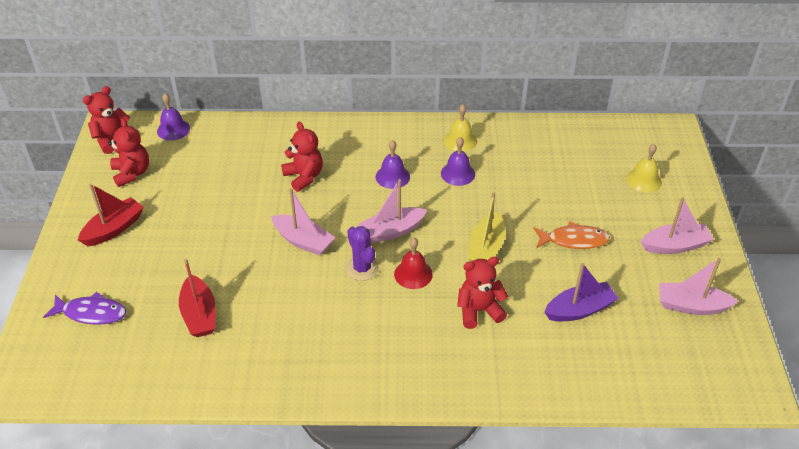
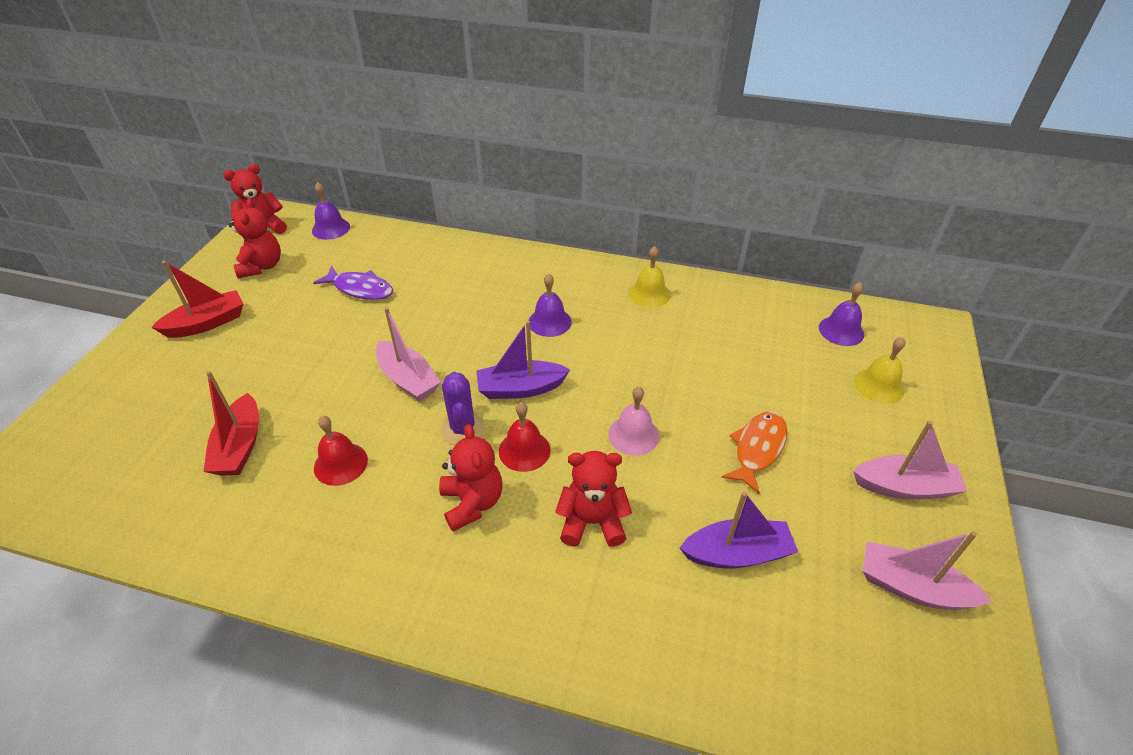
camera: 15 degrees right, 0 degrees up
purple fish [43,292,126,325] -> purple fish moved to [313,266,393,300]
red teddy bear [281,122,323,192] -> red teddy bear moved to [439,424,502,532]
pink boat [358,179,427,243] -> purple boat [476,321,570,399]
purple bell [441,137,475,186] -> purple bell moved to [819,282,864,346]
yellow boat [468,192,505,262] -> pink bell [608,387,659,456]
orange fish [534,222,610,249] -> orange fish turned 75 degrees counterclockwise [721,411,787,494]
none -> red bell [314,416,368,486]

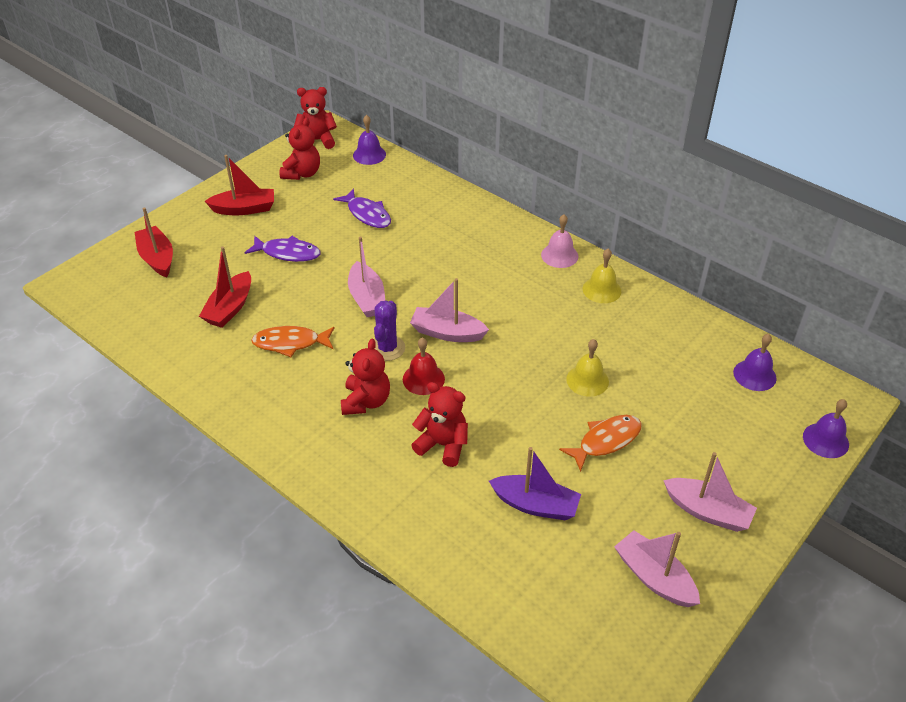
camera: 25 degrees right, 0 degrees up
red bell [314,416,368,486] -> orange fish [251,326,335,357]
purple boat [476,321,570,399] -> pink boat [410,278,489,342]
purple bell [529,274,572,337] -> purple bell moved to [803,399,849,458]
pink bell [608,387,659,456] -> pink bell moved to [541,214,578,268]
yellow bell [854,337,905,404] -> yellow bell moved to [566,339,609,397]
none -> red boat [135,207,173,277]
none -> purple fish [245,236,321,262]

